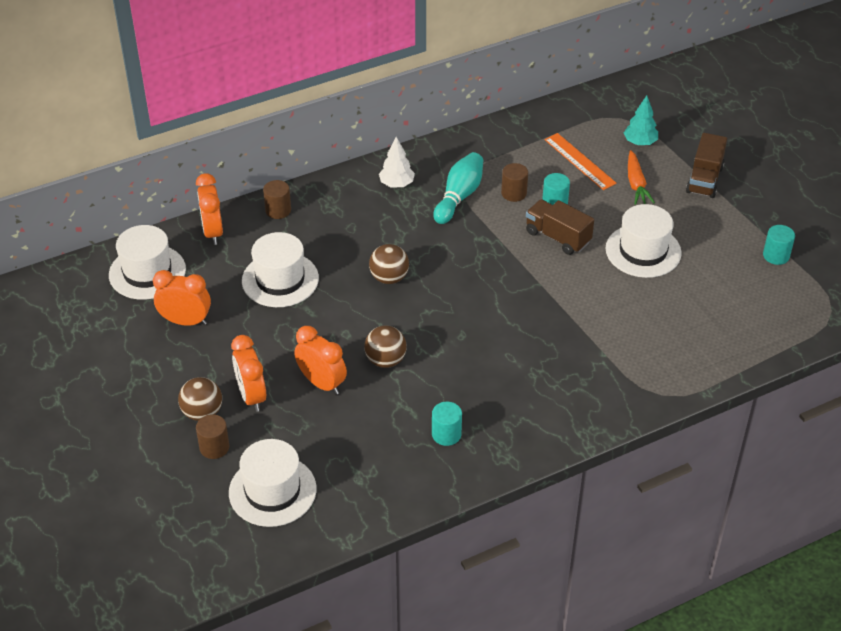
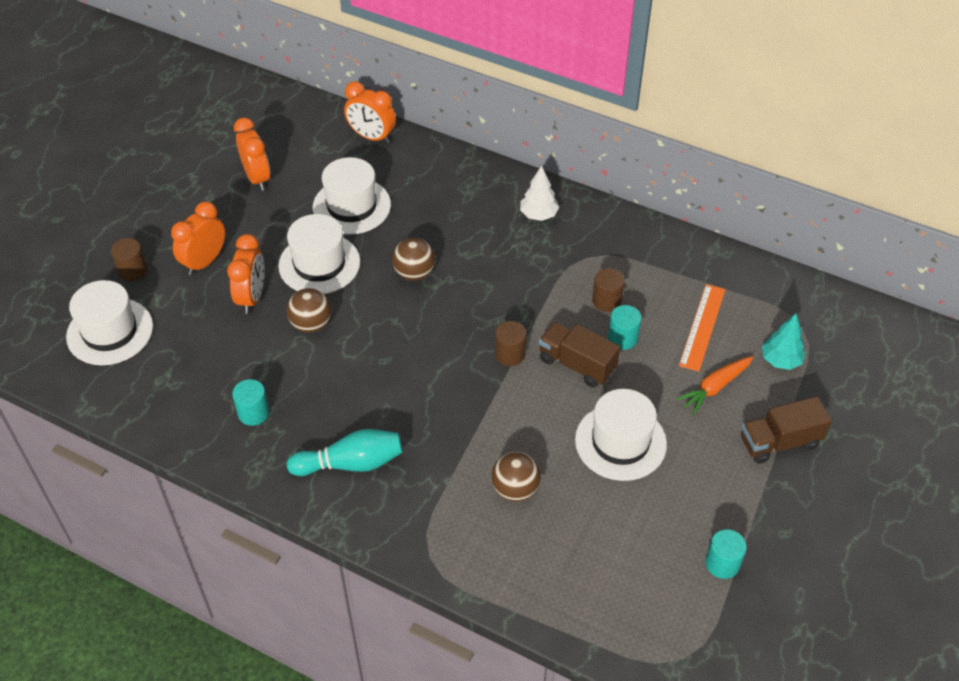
camera: 55 degrees right, 5 degrees up
white hat [109,225,186,300] -> white hat moved to [278,214,360,294]
brown ball [178,377,222,421] -> brown ball moved to [491,452,541,501]
orange clock [196,173,223,245] -> orange clock turned 105 degrees counterclockwise [344,81,396,143]
brown cylinder [263,180,291,219] -> brown cylinder moved to [495,321,526,366]
turquoise bowling pin [433,152,483,224] -> turquoise bowling pin moved to [287,429,403,476]
brown truck [526,199,594,255] -> brown truck turned 60 degrees counterclockwise [539,322,620,388]

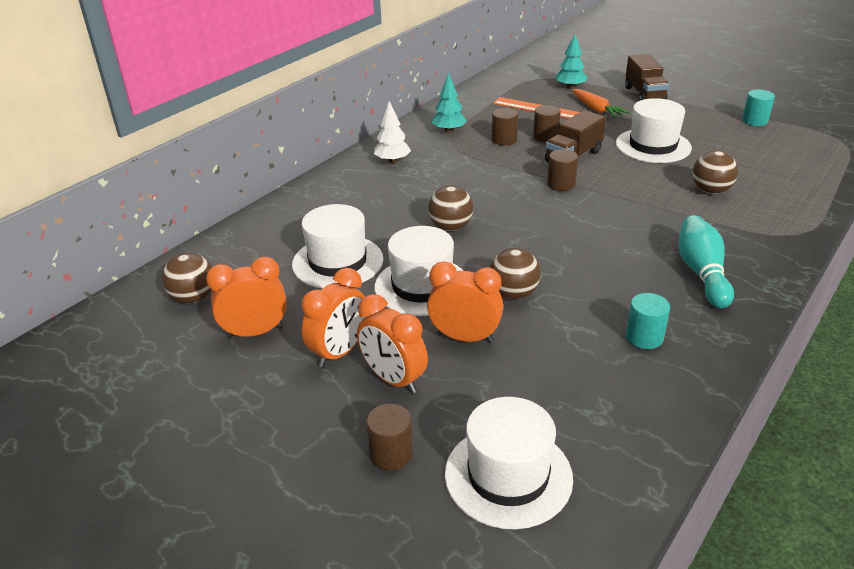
camera: 80 degrees left, 15 degrees down
orange clock [344,81,396,143] -> orange clock moved to [301,268,367,368]
turquoise cylinder [608,305,641,350] -> brown cylinder [533,105,561,142]
none -> brown ball [162,253,212,304]
none -> turquoise tree [431,73,467,133]

